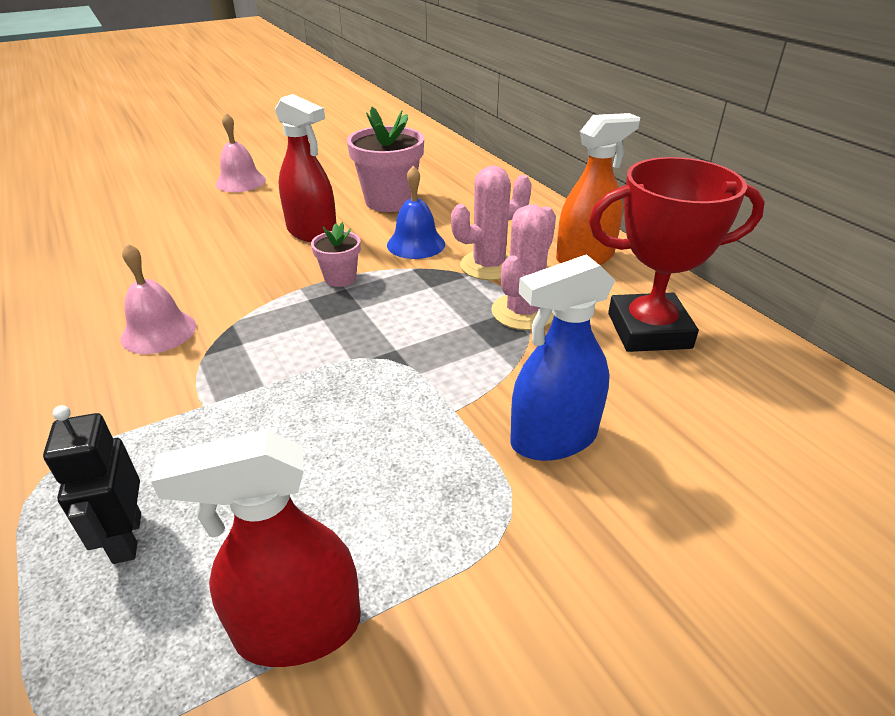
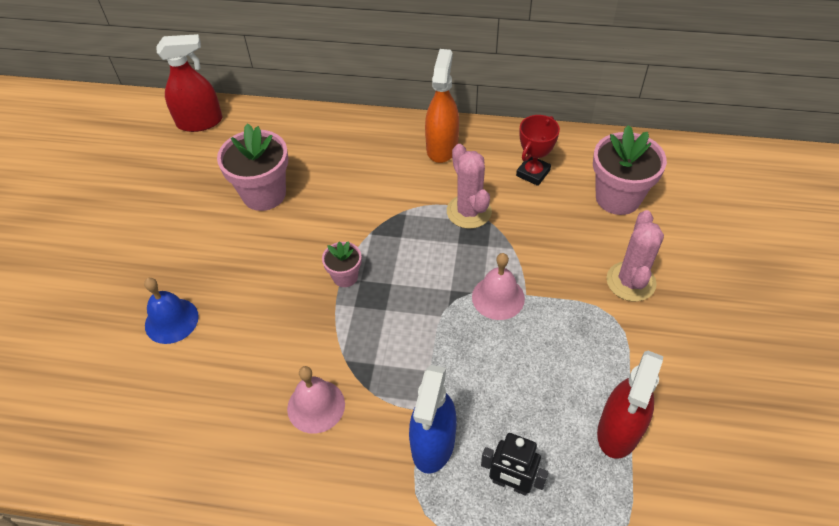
camera: 50 degrees left, 15 degrees up
pink bell [216,113,266,192] -> pink bell moved to [472,253,525,320]
red spray bottle [275,94,337,242] -> red spray bottle moved to [157,34,222,132]
blue bell [387,166,445,259] -> blue bell moved to [144,278,199,344]
pink cactus [451,166,531,280] -> pink cactus moved to [606,210,664,301]
blue spray bottle [510,254,615,461] -> blue spray bottle moved to [409,365,456,474]
red trophy [589,157,765,352] -> red trophy [516,115,560,186], size x0.59
none -> pink flower pot [593,125,667,215]

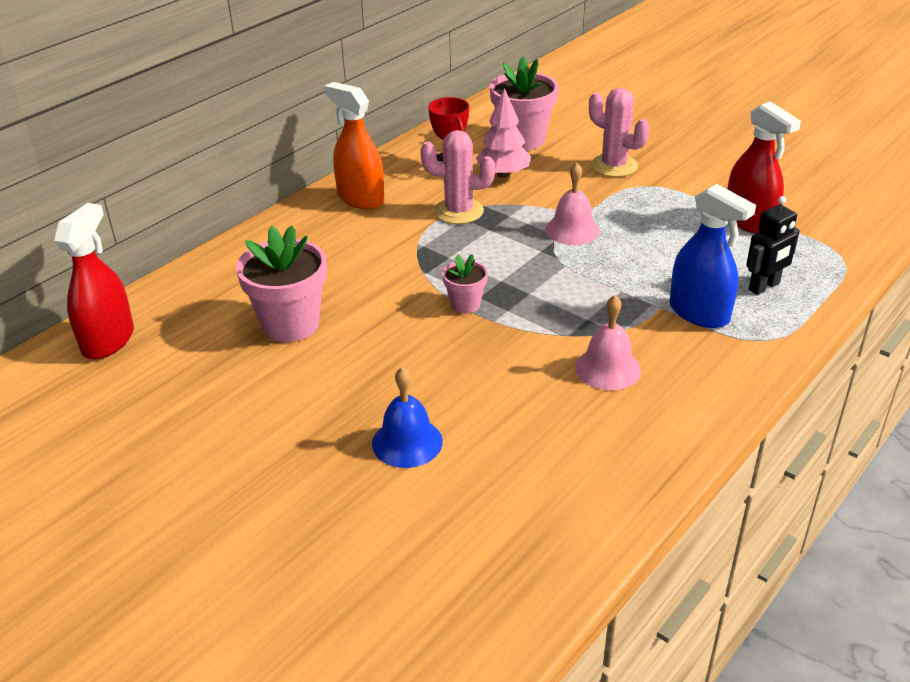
camera: 60 degrees left, 15 degrees down
none -> pink tree [476,88,531,178]

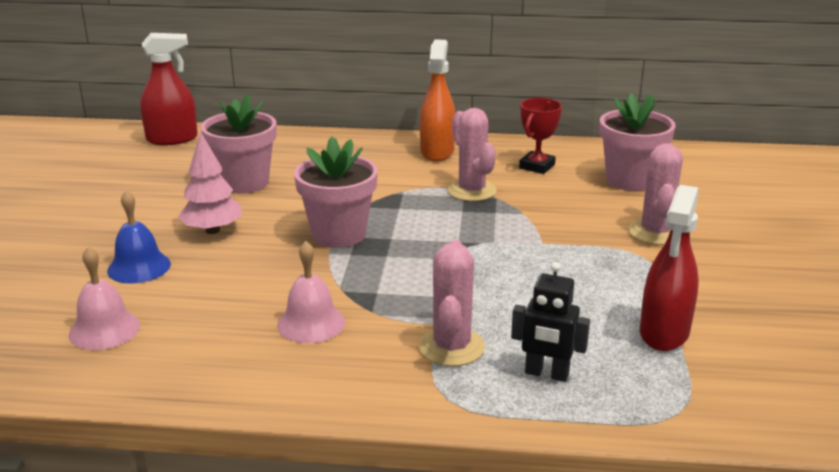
camera: 55 degrees right, 10 degrees down
pink flower pot [442,254,488,314] -> pink flower pot [294,137,378,248], size x1.88
pink tree [476,88,531,178] -> pink tree moved to [178,133,242,234]
pink bell [545,162,600,245] -> pink bell moved to [69,246,140,350]
blue spray bottle [670,184,756,328] -> pink cactus [419,240,485,366]

